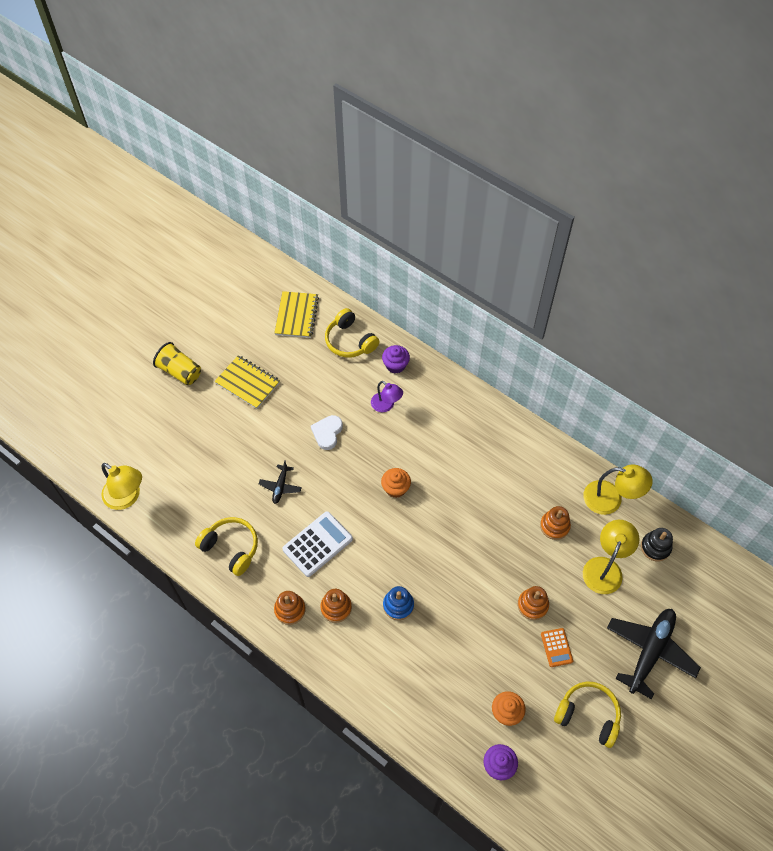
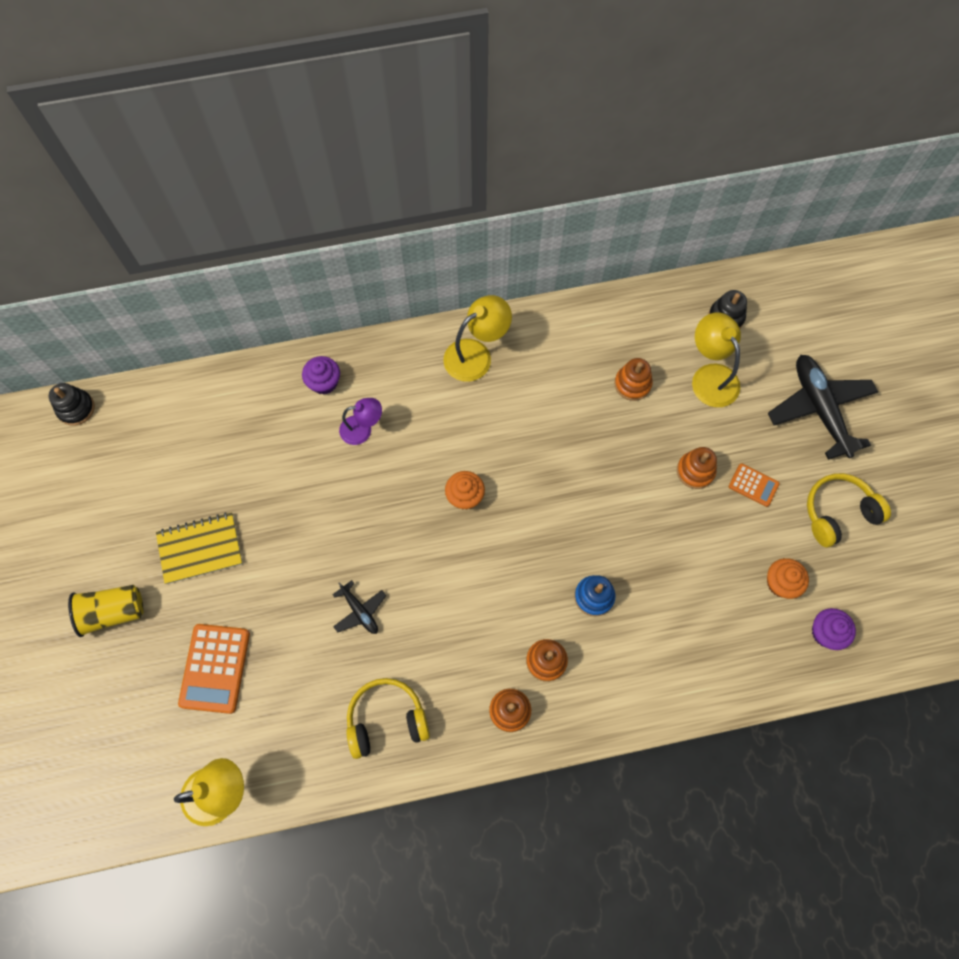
camera: 50 degrees left, 10 degrees up
yellow notebook [274,291,319,338] -> none
white calculator [282,511,353,577] -> none
white heart [311,415,343,450] -> none
yellow headphones [325,308,380,358] -> none
yellow lamp [583,465,653,515] -> yellow lamp moved to [443,295,512,382]
none -> black stacking toy [49,383,95,426]
none -> orange calculator [178,624,250,714]

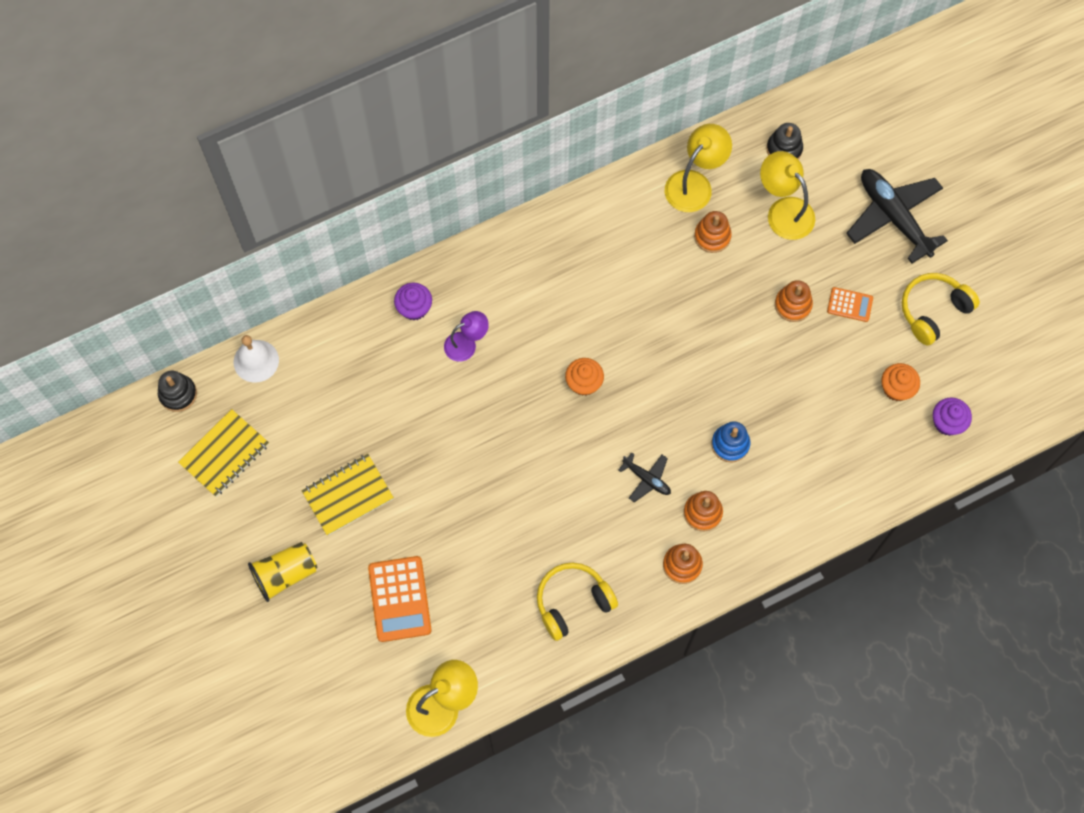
camera: 15 degrees left, 0 degrees up
black plane [332,580,386,634] -> black plane moved to [618,452,671,502]
yellow lamp [443,295,512,382] -> yellow lamp moved to [665,124,732,212]
none -> yellow notebook [178,409,269,497]
none -> white bell [234,335,279,383]

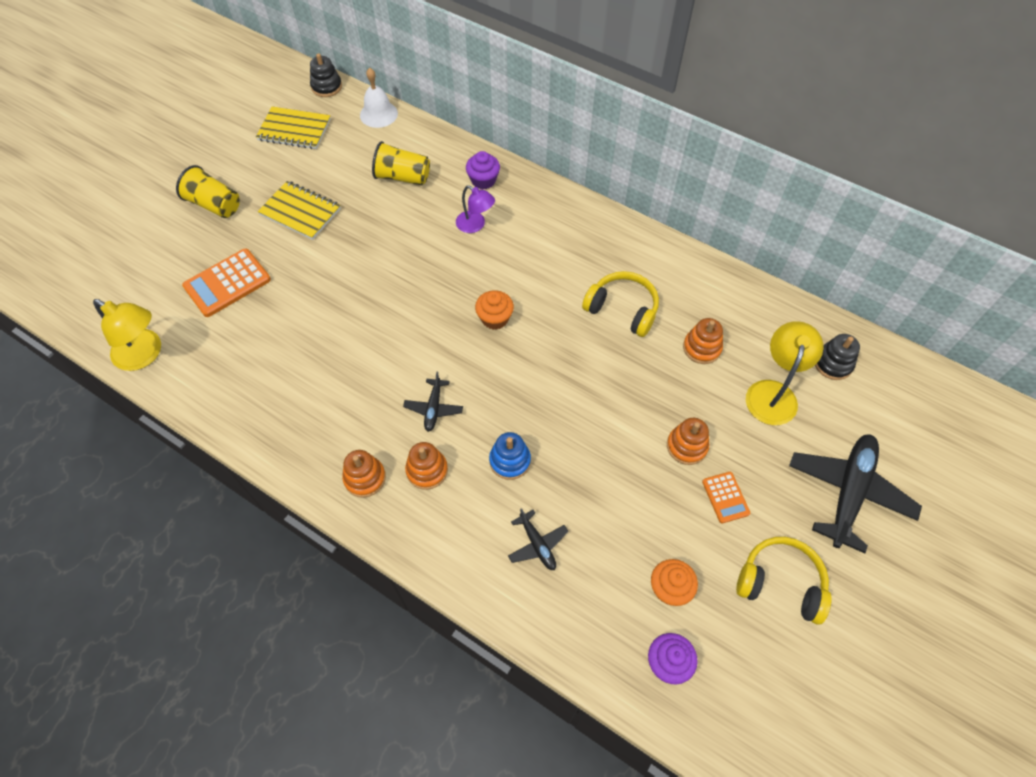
camera: 60 degrees right, 10 degrees down
yellow headphones [537,562,618,641] -> yellow headphones moved to [582,271,659,337]
yellow lamp [665,124,732,212] -> none
none -> yellow cup [372,141,430,185]
none -> black plane [508,508,568,570]

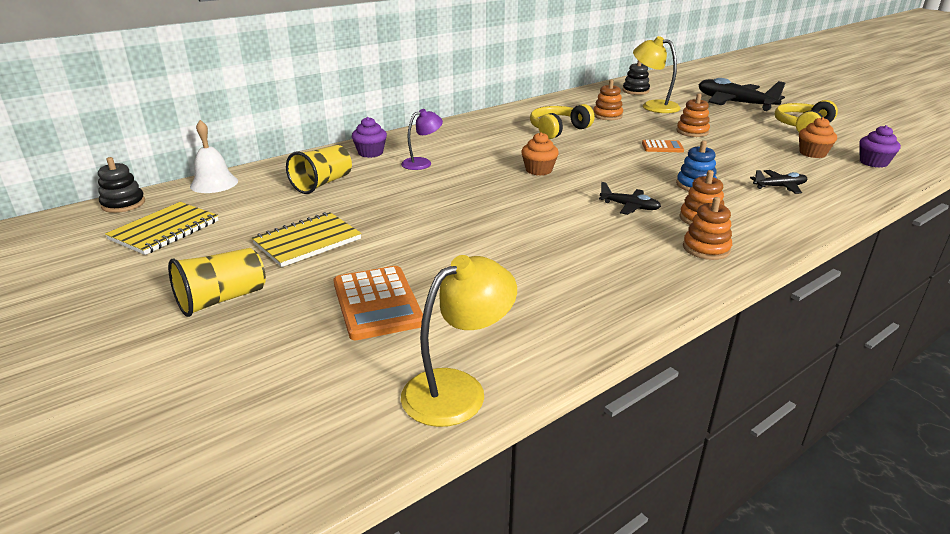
camera: 70 degrees left, 30 degrees down
orange calculator [702,472,750,523] -> orange calculator moved to [642,140,684,152]

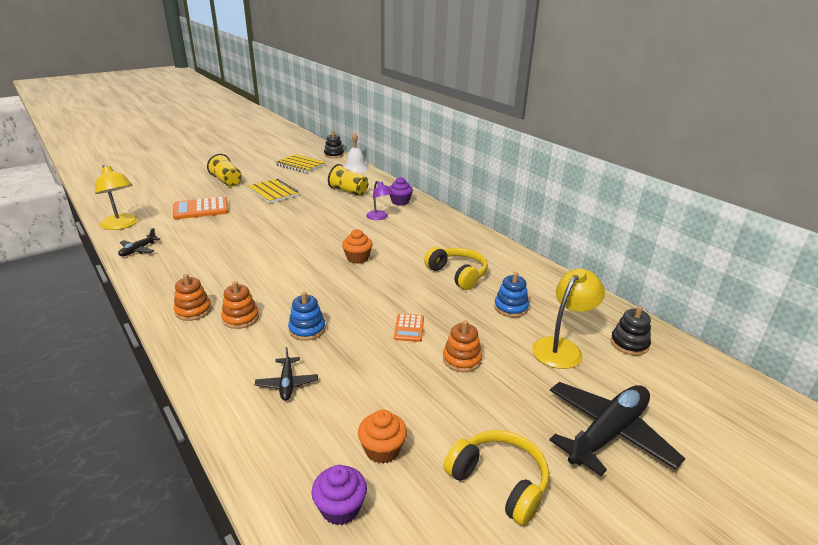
camera: 90 degrees right, 0 degrees up
orange stacking toy [593,79,623,120] -> blue stacking toy [494,272,529,317]
black plane [599,182,661,215] -> black plane moved to [118,228,160,256]

